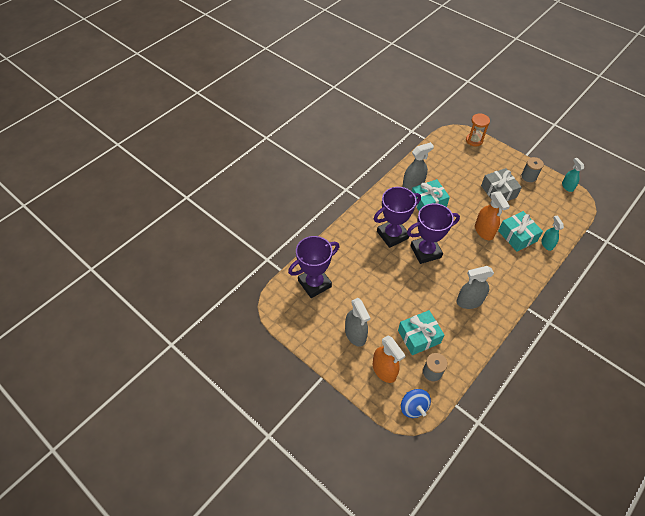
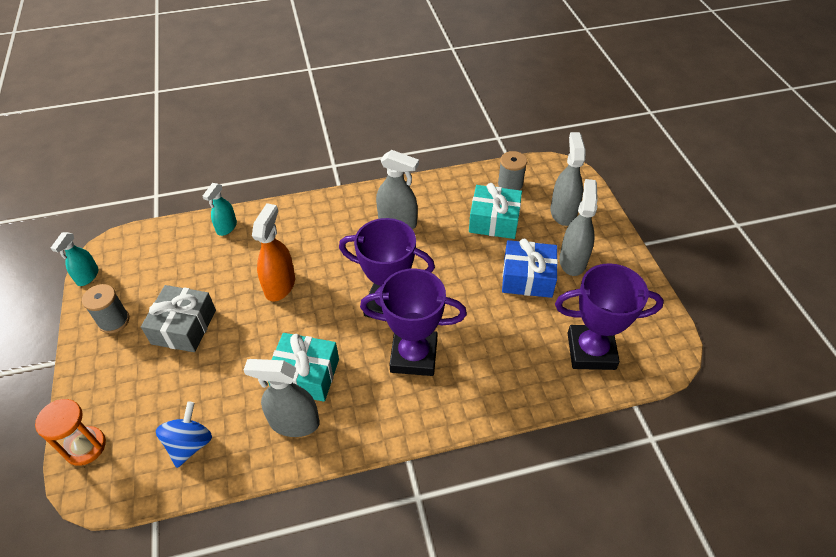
camera: 145 degrees left, 5 degrees down
orange spray bottle [373,335,406,383] -> grey spray bottle [550,132,586,226]
blue spinning top [401,389,431,418] -> blue spinning top moved to [156,402,212,468]
turquoise gift [498,211,543,252] -> none
none -> blue gift [502,239,558,298]

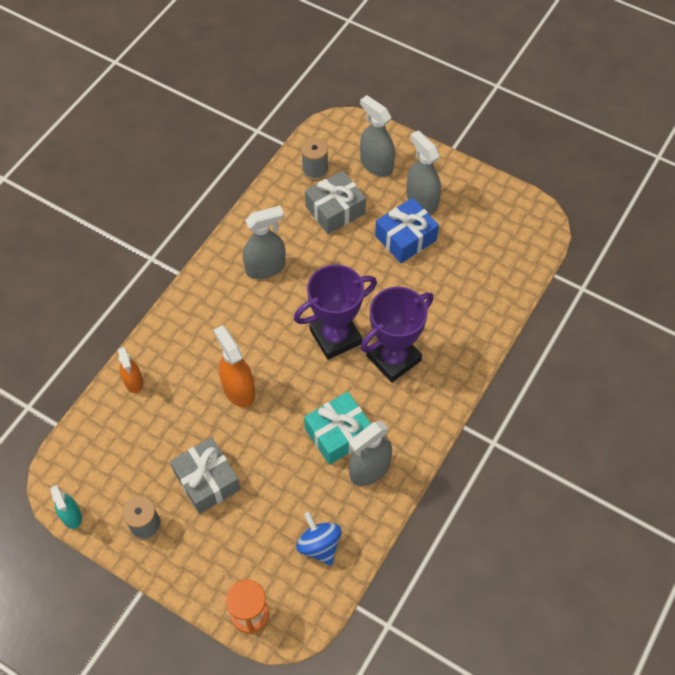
camera: 45 degrees left, 10 degrees up
turquoise spray bottle [203,183,237,236] -> orange spray bottle [118,347,143,393]
turquoise gift [469,183,522,239] -> grey gift [305,171,366,234]
purple trophy [555,263,664,370] -> none

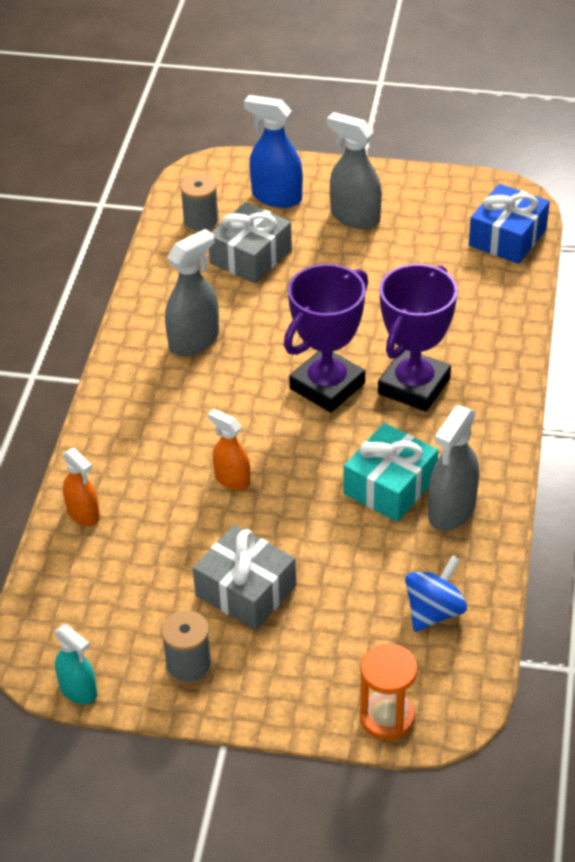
camera: 20 degrees left, 15 degrees down
orange spray bottle [214,325,255,408] -> orange spray bottle [208,409,250,490], size x0.64
blue spinning top [296,512,341,565] -> blue spinning top turned 90 degrees clockwise [405,555,467,632]
grey spray bottle [360,95,395,177] -> blue spray bottle [244,95,303,208]
blue gift [375,198,439,263] -> blue gift moved to [469,184,550,264]

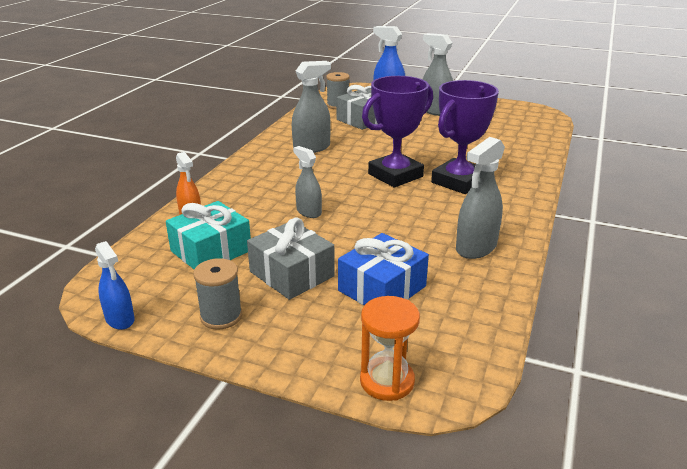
camera: 10 degrees right, 15 degrees down
turquoise spray bottle [55,624,97,704] -> blue spray bottle [95,241,135,330]
orange spray bottle [208,409,250,490] -> grey spray bottle [293,146,322,218]
turquoise gift [343,423,438,522] -> turquoise gift moved to [166,201,251,269]
blue spinning top [405,555,467,632] -> none
blue gift [469,184,550,264] -> blue gift moved to [338,233,429,305]

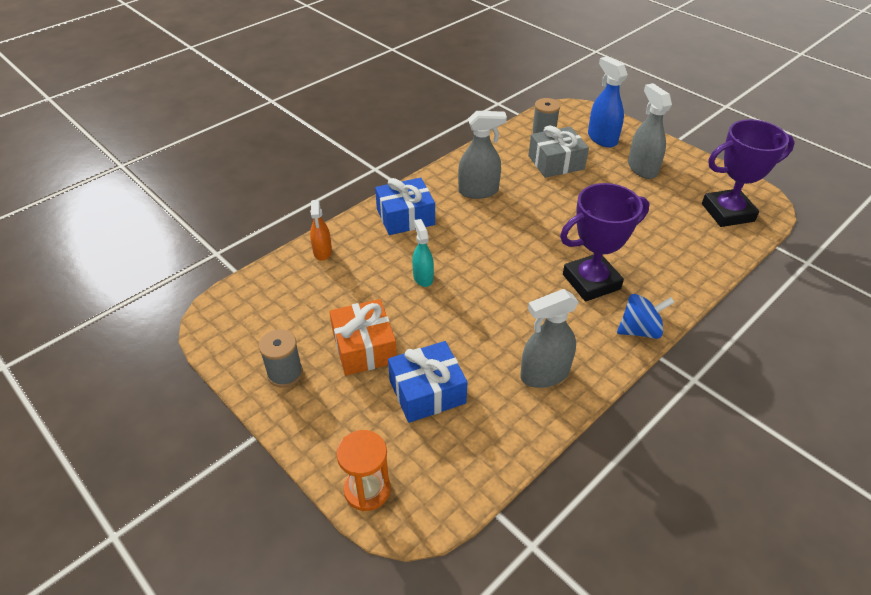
camera: 25 degrees right, 15 degrees up
blue spray bottle [95,241,135,330] -> none
turquoise gift [166,201,251,269] -> none
grey gift [247,218,335,300] -> orange gift [329,299,397,375]
grey spray bottle [293,146,322,218] -> turquoise spray bottle [412,219,434,287]
purple trophy [362,76,433,188] -> purple trophy moved to [702,119,795,227]
none -> blue gift [375,178,435,235]
none -> blue spinning top [617,294,675,339]

